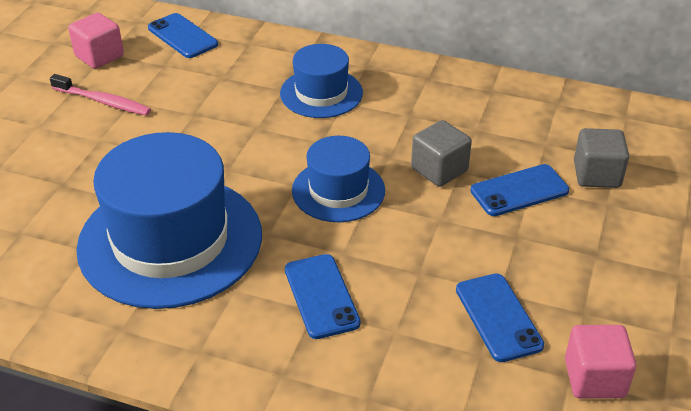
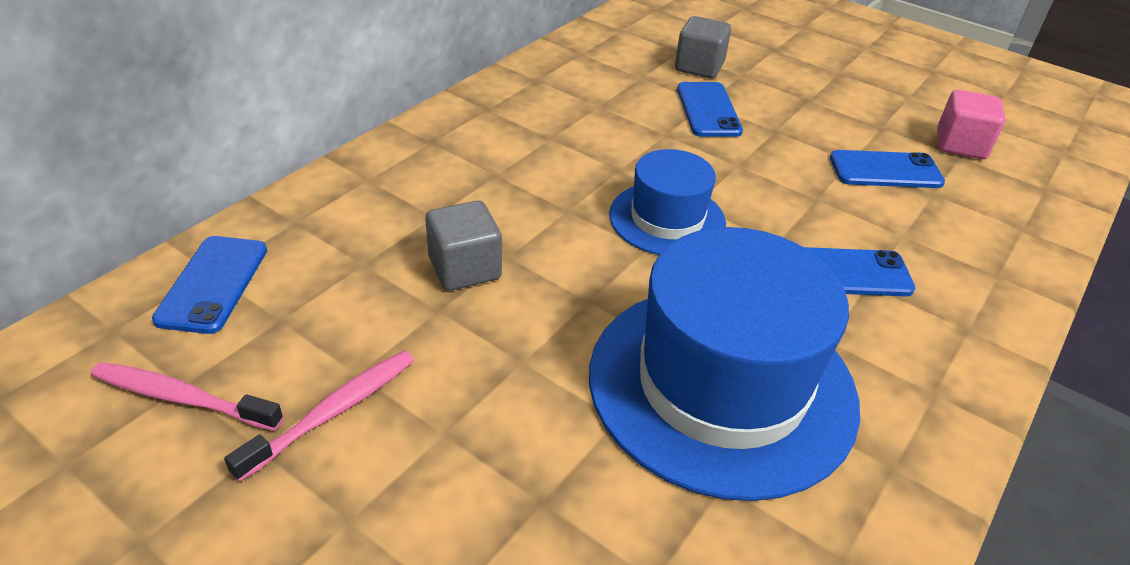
camera: 75 degrees left, 0 degrees up
pink cube [68,13,124,69] -> pink toothbrush [91,362,283,431]
blue phone [148,13,218,58] -> blue phone turned 60 degrees counterclockwise [152,236,267,334]
blue hat [280,44,363,118] -> none
grey cube [411,120,472,187] -> grey cube moved to [425,201,502,291]

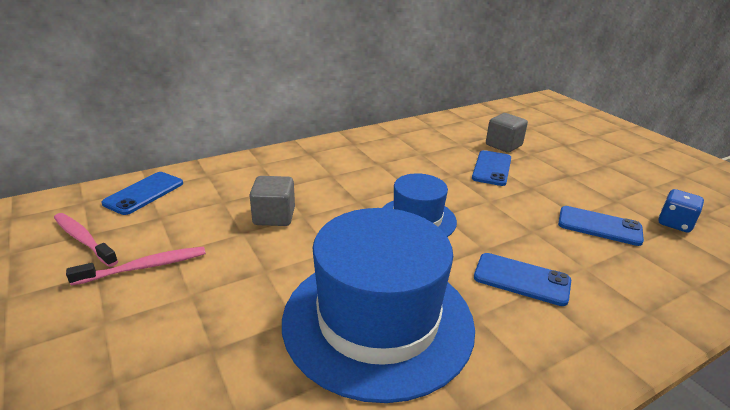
camera: 25 degrees right, 10 degrees down
pink cube [937,90,1005,159] -> blue dice [658,189,704,233]

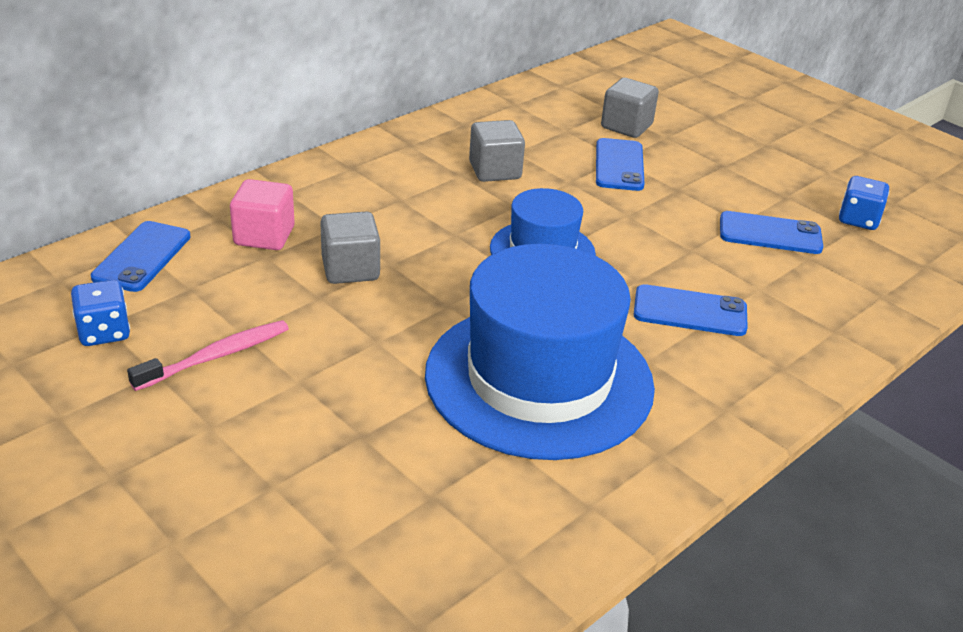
camera: 15 degrees left, 5 degrees up
pink toothbrush [54,213,118,267] -> blue dice [71,280,130,346]
none -> pink cube [230,179,295,250]
none -> grey cube [469,120,525,182]

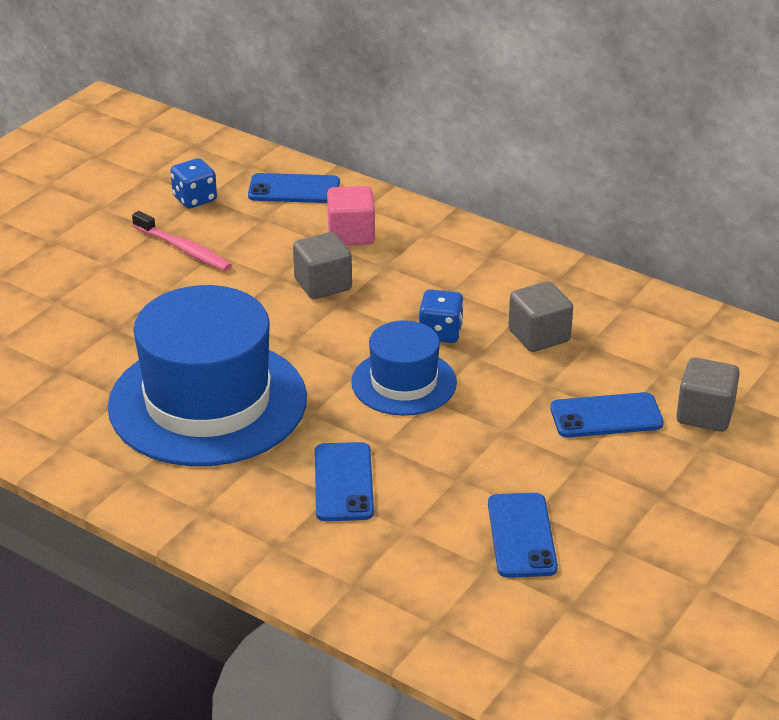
camera: 80 degrees right, 0 degrees up
blue dice [839,176,889,230] -> blue dice moved to [419,289,464,343]

